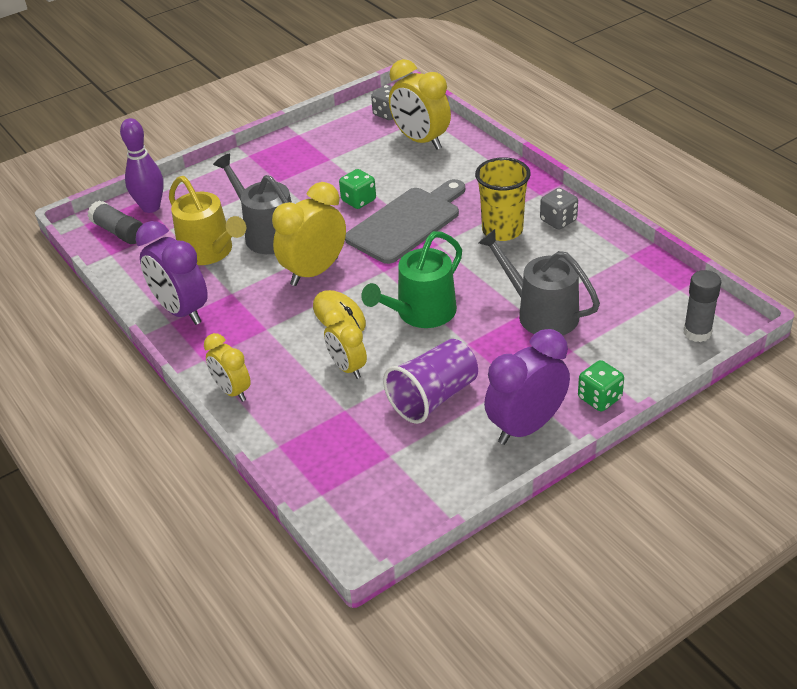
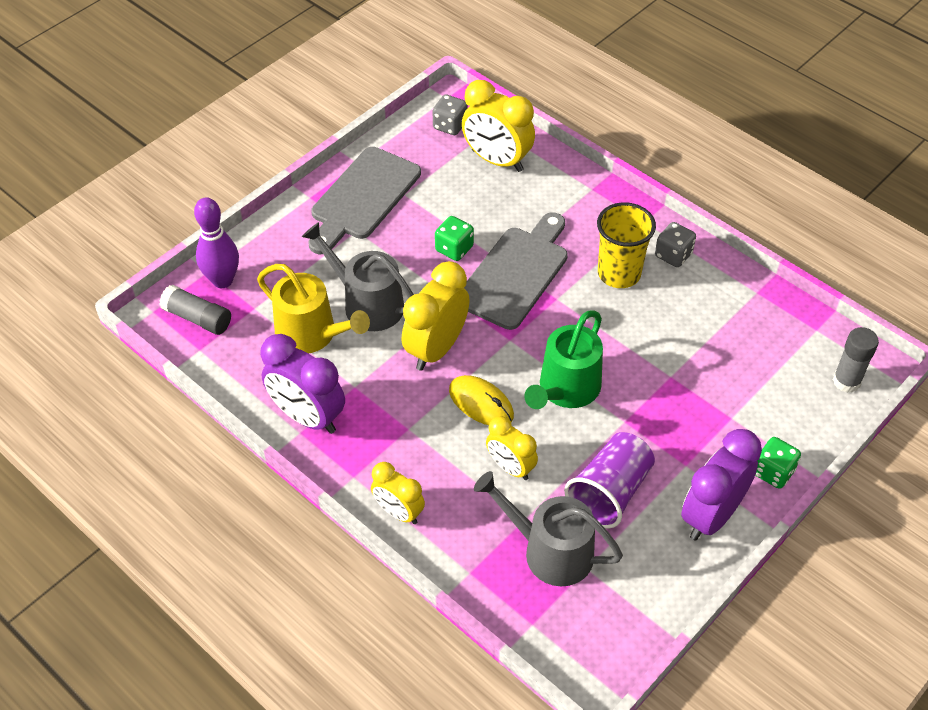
camera: 15 degrees left, 10 degrees up
grey watering can [478,229,600,335] -> grey watering can moved to [474,471,623,586]
none -> grey cutting board [309,147,421,254]

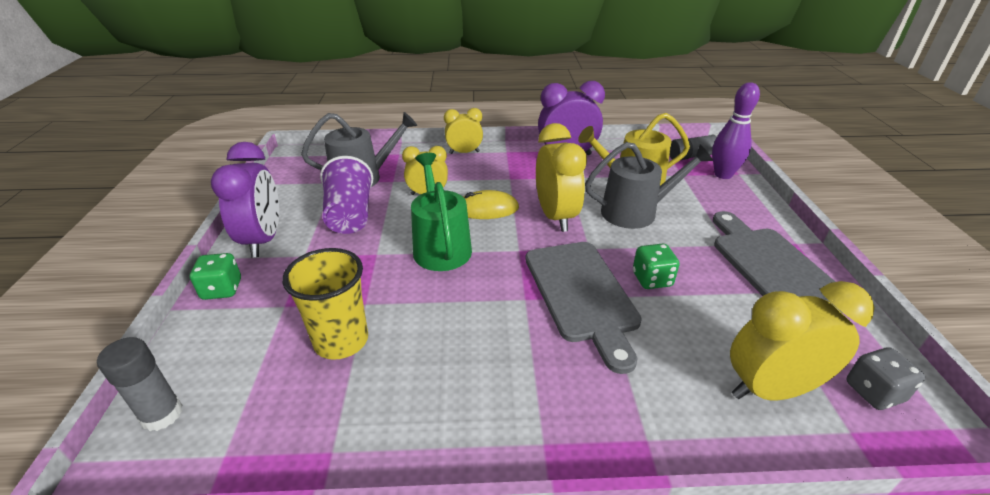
camera: 135 degrees right, 15 degrees down
yellow cup [597,202,656,288] -> yellow cup moved to [282,248,368,360]
grey dice [655,222,696,267] -> none

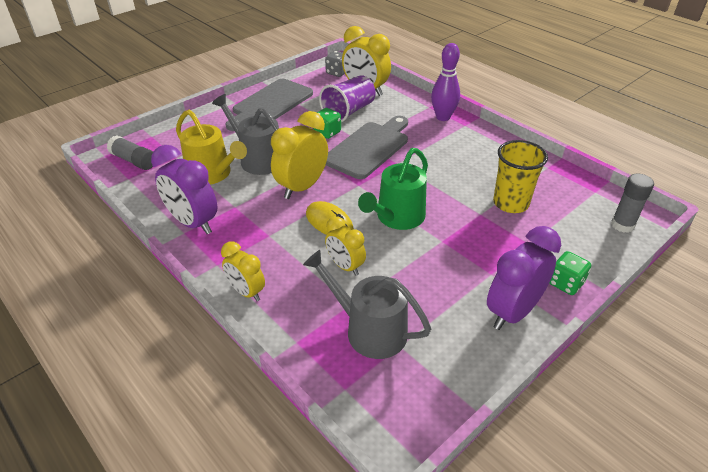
camera: 130 degrees left, 5 degrees up
purple cup [320,156,373,234] -> purple cup moved to [319,75,376,122]
purple bowling pin [712,82,760,179] -> purple bowling pin moved to [431,43,460,121]

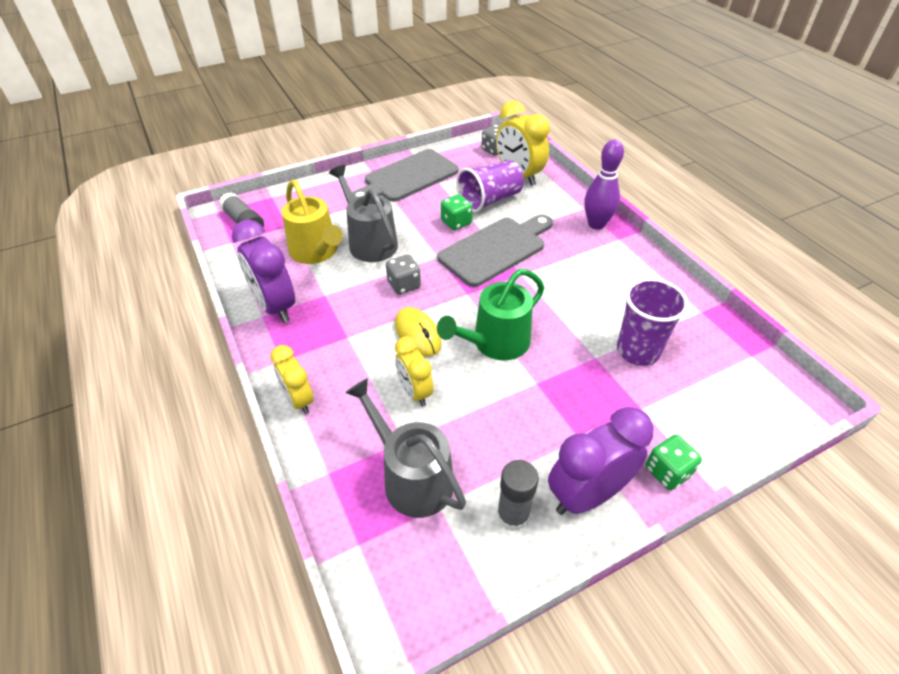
camera: 15 degrees right, 5 degrees up
yellow clock [271,111,328,199] -> grey dice [386,254,421,295]
yellow cup [493,140,548,213] -> purple cup [617,278,689,366]
grey glue stick [611,174,654,233] -> grey glue stick moved to [497,460,539,532]

